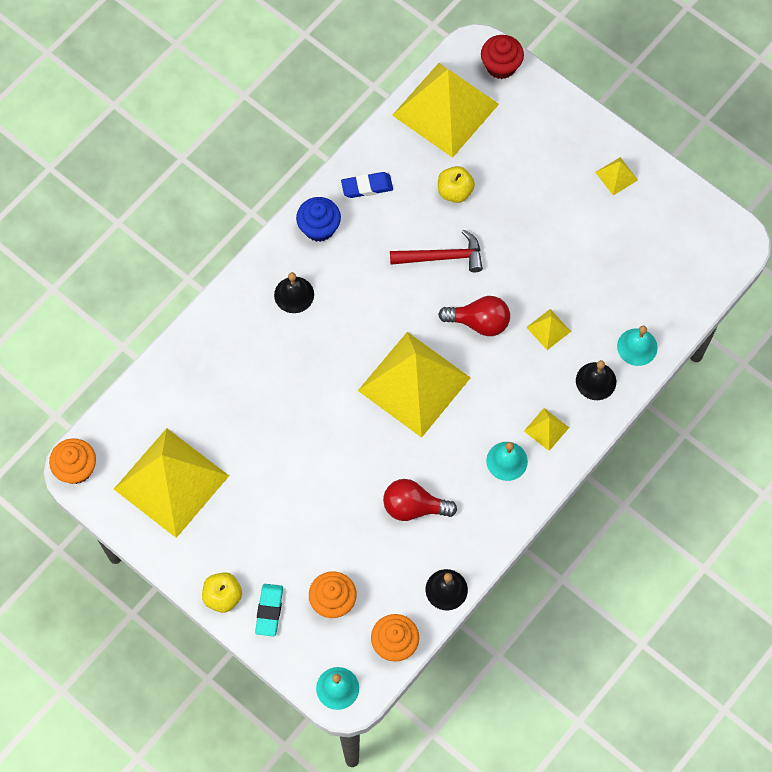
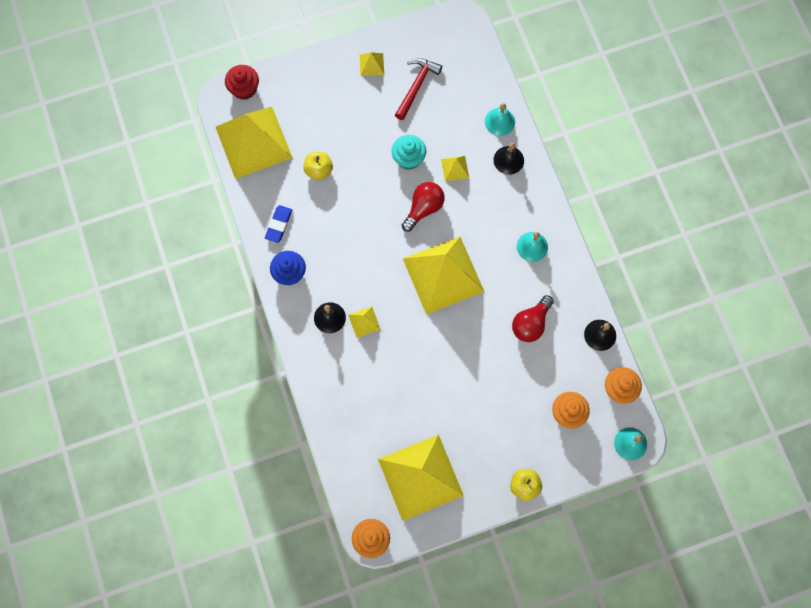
camera: 60 degrees left, 5 degrees up
turquoise eraser [255,584,283,636] -> none
red hammer [390,230,483,272] -> red hammer moved to [395,58,442,120]
yellow pyramid [524,408,569,451] -> yellow pyramid moved to [349,307,381,338]
none -> turquoise cupcake [391,135,426,170]

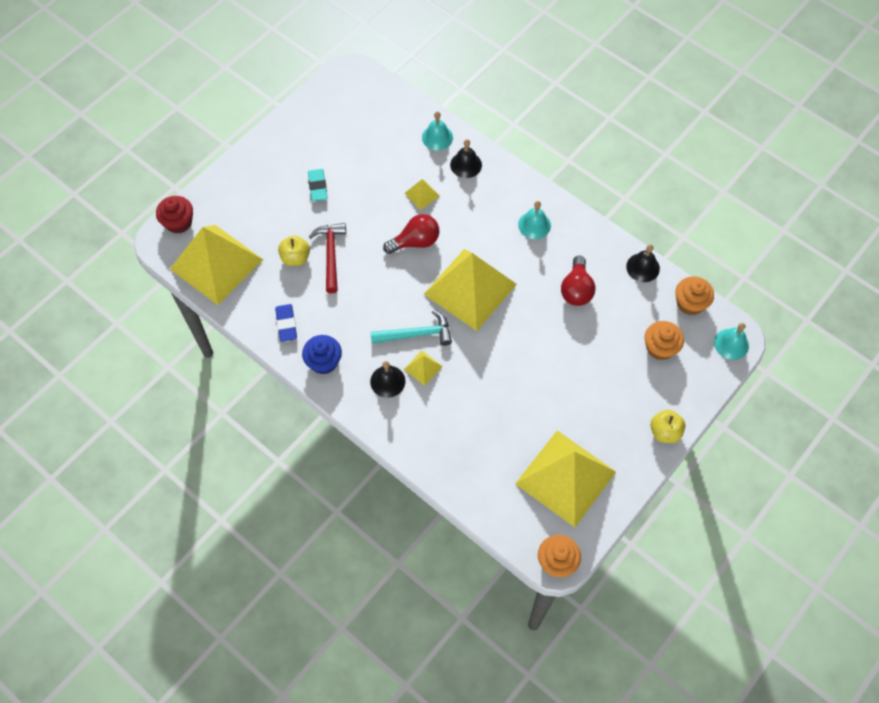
camera: 30 degrees left, 10 degrees down
yellow pyramid [360,52,384,76] -> none
turquoise cupcake [391,135,426,170] -> none
red hammer [395,58,442,120] -> red hammer moved to [309,223,346,293]
red light bulb [402,182,445,232] -> red light bulb turned 60 degrees clockwise [383,214,439,254]
none -> turquoise eraser [308,169,328,201]
none -> turquoise hammer [370,310,452,346]

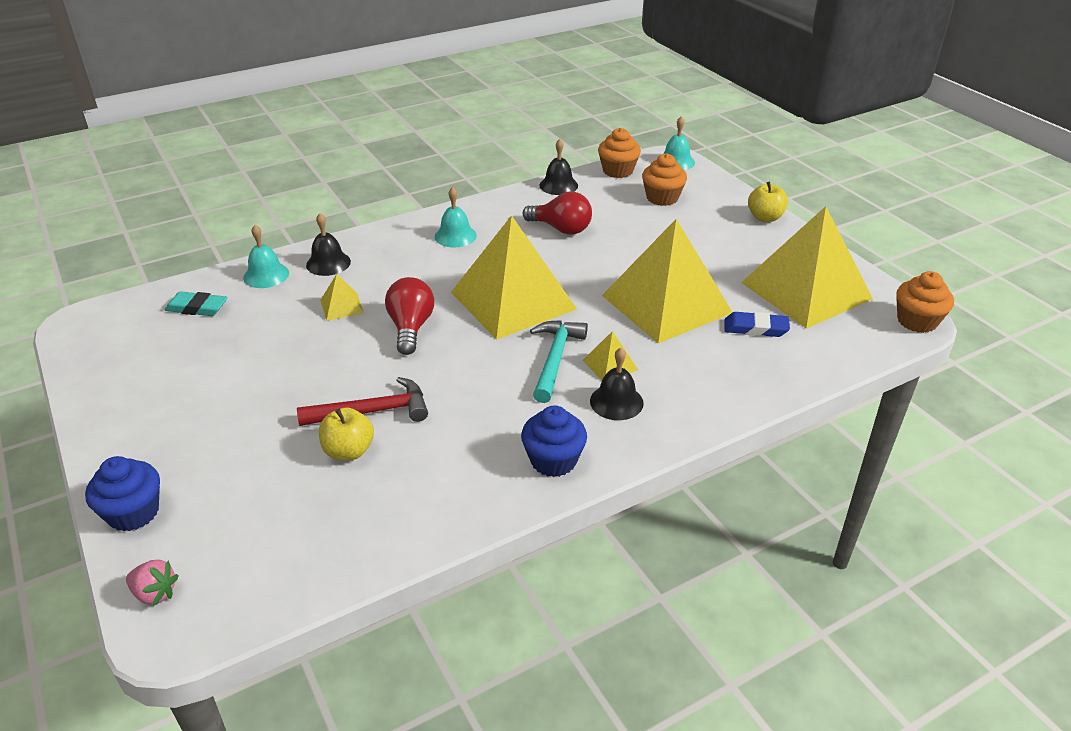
camera: 70 degrees left, 25 degrees down
red cupcake [156,196,193,234] -> pink strawberry [126,560,179,606]
yellow pyramid [170,225,263,305] -> yellow pyramid moved to [602,219,733,344]
blue eraser [275,304,297,342] -> blue eraser moved to [724,312,790,337]
turquoise eraser [308,169,328,201] -> turquoise eraser moved to [165,291,228,316]
red hammer [309,223,346,293] -> red hammer turned 150 degrees clockwise [297,377,428,426]
none -> blue cupcake [85,456,160,531]

